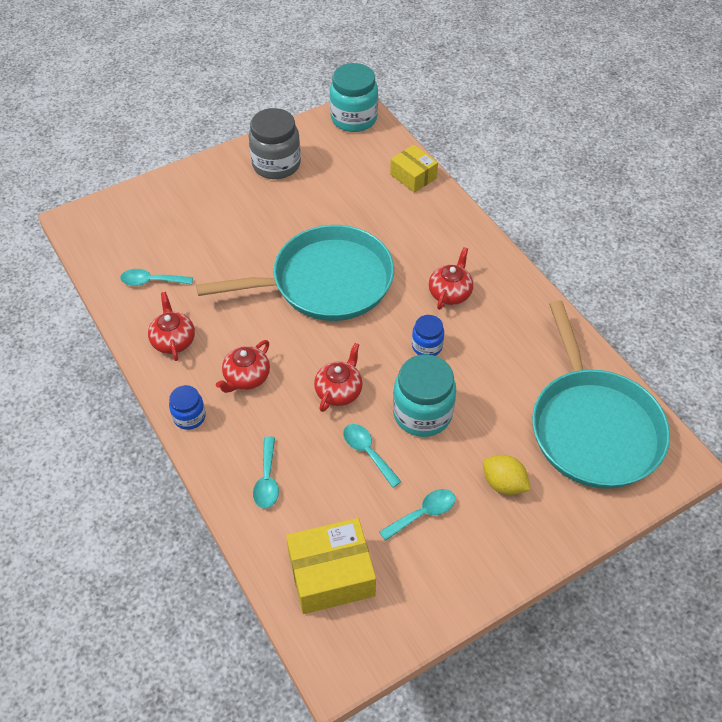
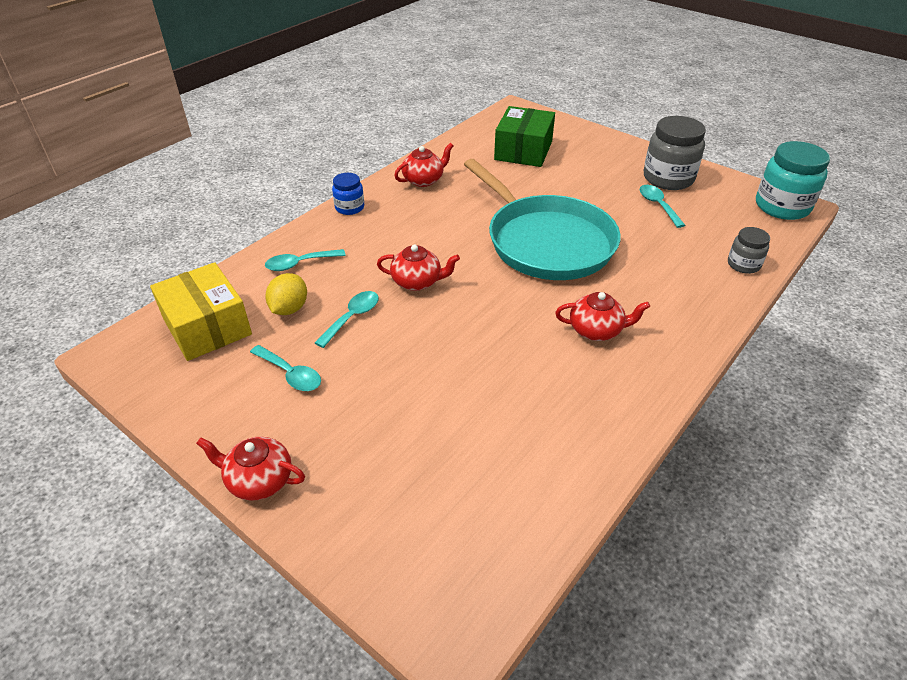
camera: 70 degrees right, 10 degrees down
turquoise spoon [120,269,193,286] -> turquoise spoon moved to [639,185,685,228]
red teapot [216,340,270,393] -> red teapot moved to [196,437,305,501]
yellow box [390,145,438,193] -> grey jar [728,227,770,274]
turquoise jar [393,354,456,437] -> none
blue jar [412,315,444,356] -> none
yellow lemon [483,455,531,495] -> yellow lemon moved to [265,273,307,315]
turquoise pan [532,300,670,489] -> none
none -> green box [494,106,555,167]

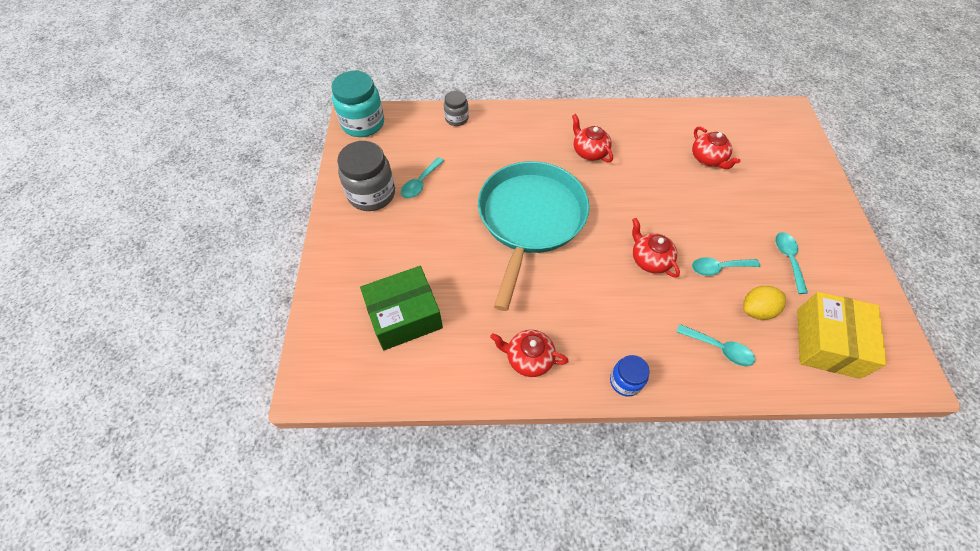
camera: 130 degrees left, 15 degrees up
red teapot [196,437,305,501] -> red teapot moved to [692,126,741,169]

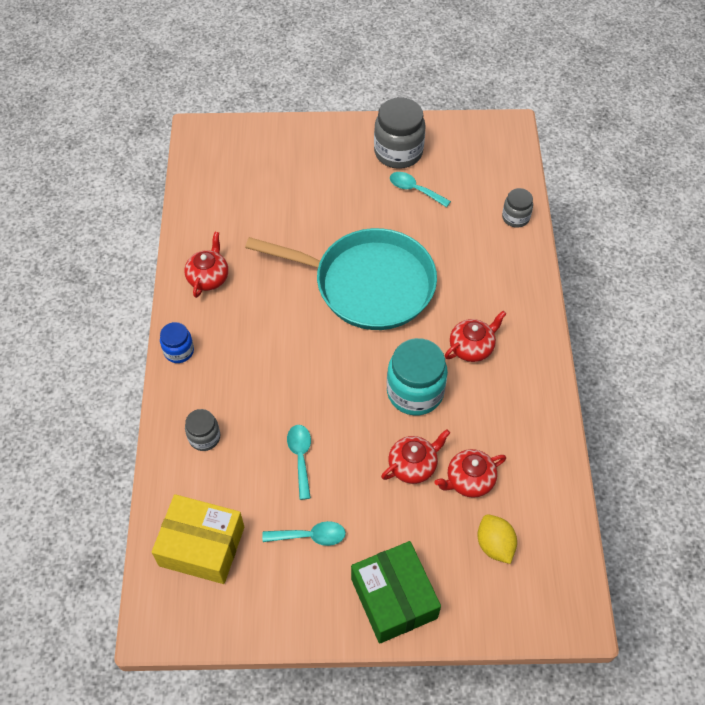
camera: 90 degrees right, 0 degrees up
turquoise jar [331,71,384,137] -> turquoise jar moved to [387,338,448,416]
green box [360,266,443,350] -> green box moved to [351,541,441,644]
red teapot [632,218,680,278] -> red teapot moved to [381,430,450,484]
turquoise spoon [677,324,755,366] -> grey jar [185,409,220,451]
yellow lemon [743,286,786,320] -> yellow lemon moved to [478,514,517,564]

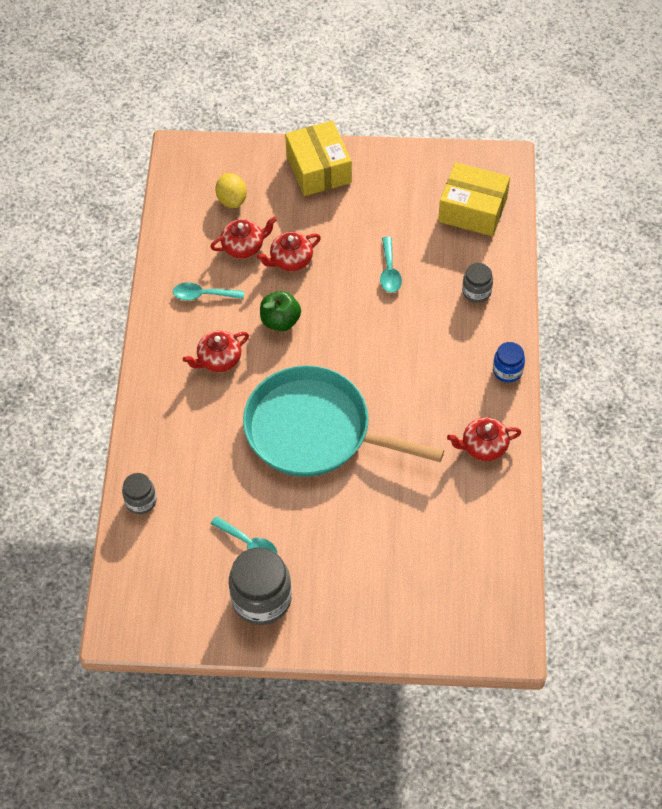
camera: 175 degrees left, 0 degrees up
red teapot [184,232,228,298] -> red teapot turned 60 degrees clockwise [447,417,521,461]
turquoise spoon [262,521,346,546] -> turquoise spoon moved to [173,282,244,300]
green box [351,541,441,644] -> yellow box [285,120,352,196]
turquoise jar [387,338,448,416] -> green apple [260,291,301,331]

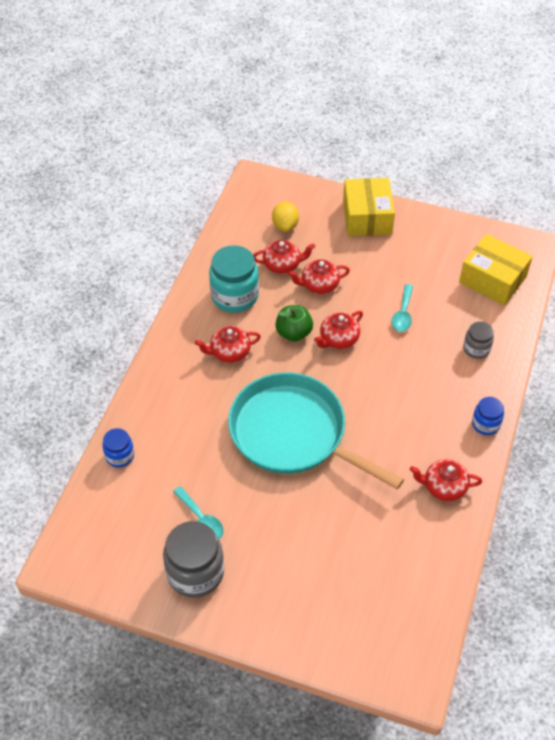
camera: 15 degrees right, 5 degrees down
grey jar [122,473,157,514] -> blue jar [102,428,134,468]
turquoise spoon [173,282,244,300] -> turquoise jar [209,245,259,313]
none -> red teapot [314,311,363,349]

